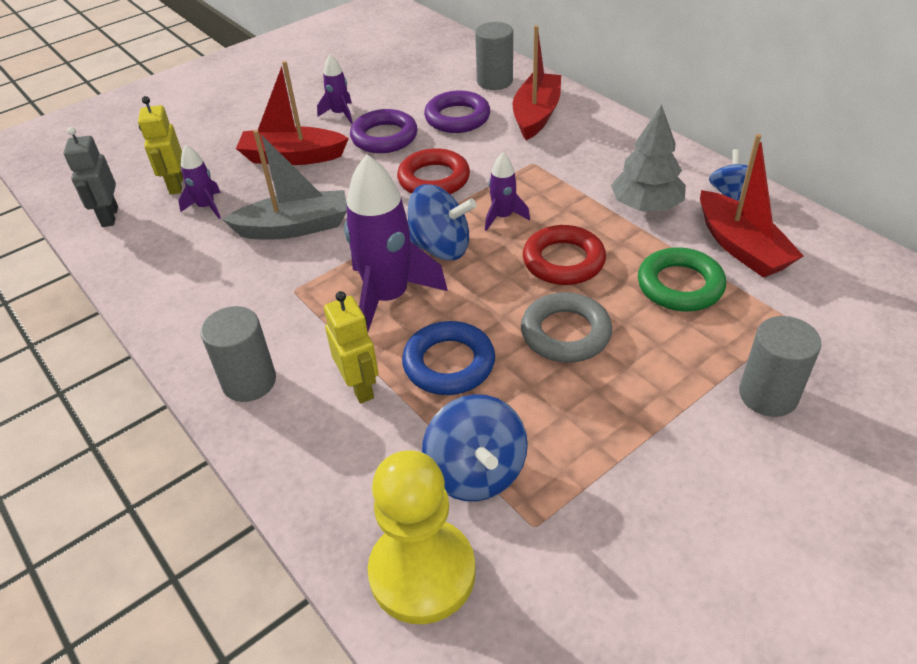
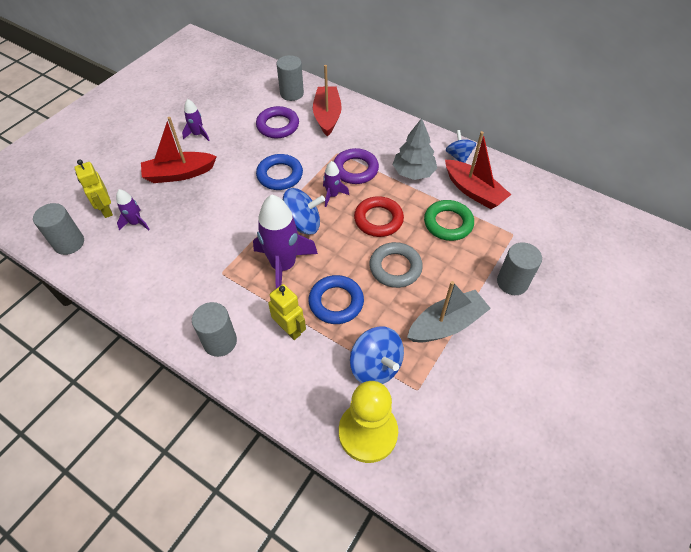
camera: 20 degrees left, 10 degrees up
grey robot [63,127,118,227] -> grey cylinder [33,203,84,255]
grey boat [222,130,347,240] -> grey boat moved to [407,281,491,343]
purple ring [350,109,418,153] -> purple ring moved to [333,148,379,184]
red ring [397,148,470,194] -> blue ring [256,154,303,190]

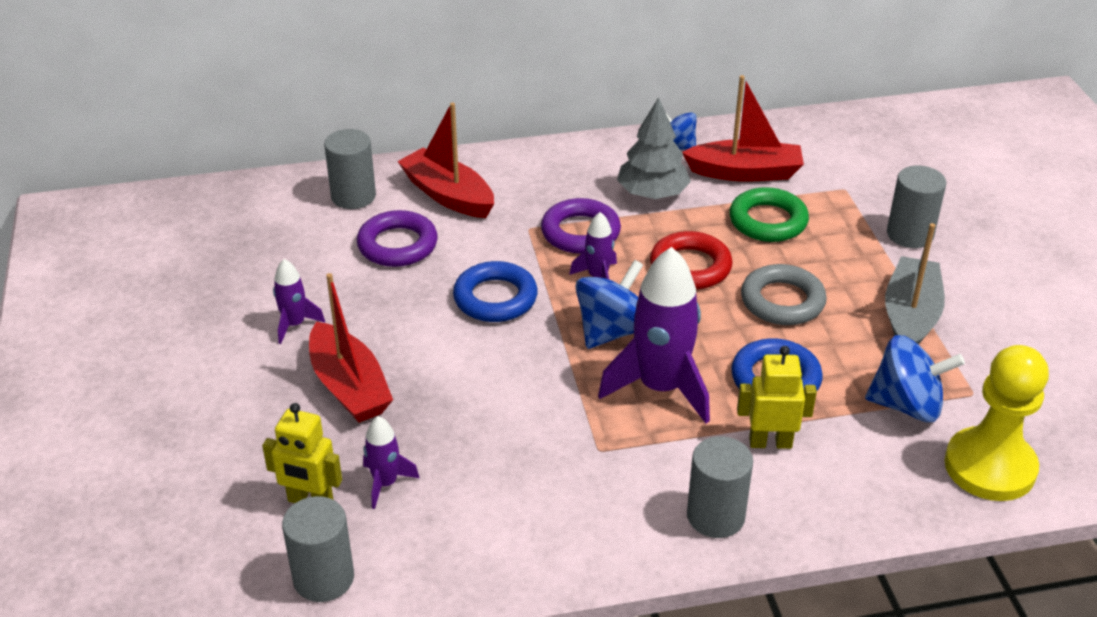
camera: 45 degrees left, 15 degrees down
red boat [141,117,217,183] -> red boat turned 60 degrees counterclockwise [309,273,393,423]

